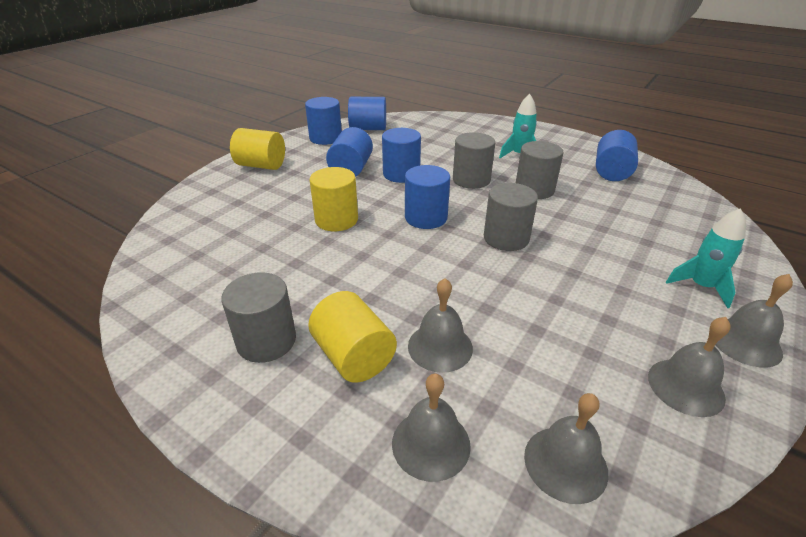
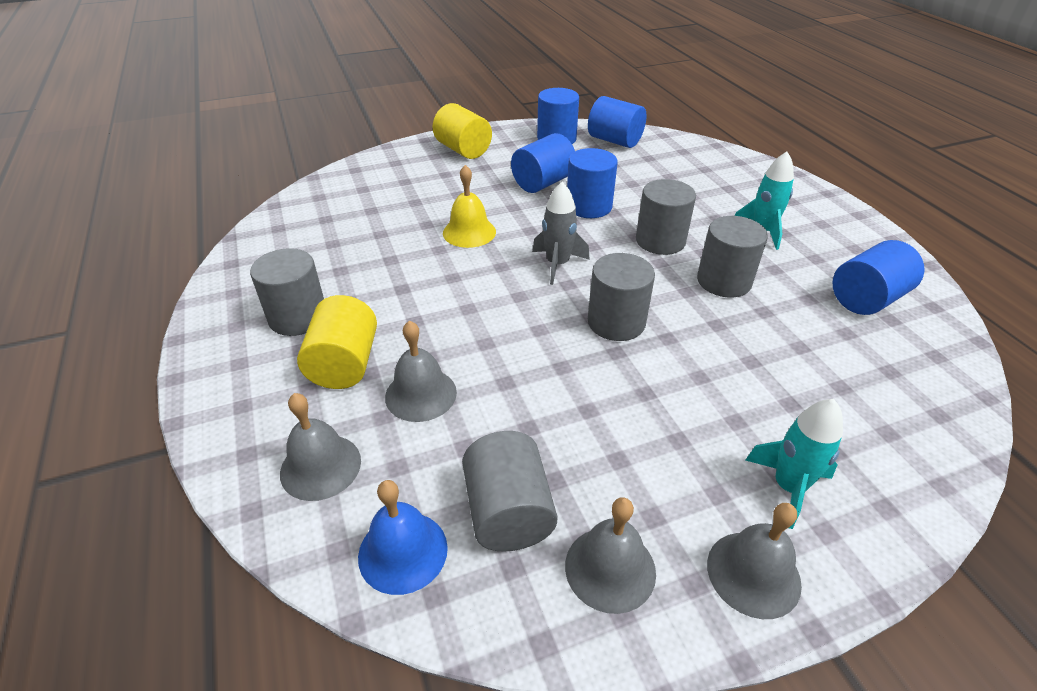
camera: 35 degrees right, 5 degrees up
yellow cylinder [309,167,358,231] -> yellow bell [443,165,496,248]
blue cylinder [405,165,450,229] -> grey rocket [532,182,590,285]
grey bell [524,393,608,504] -> blue bell [358,480,448,595]
none -> grey cylinder [462,431,558,551]

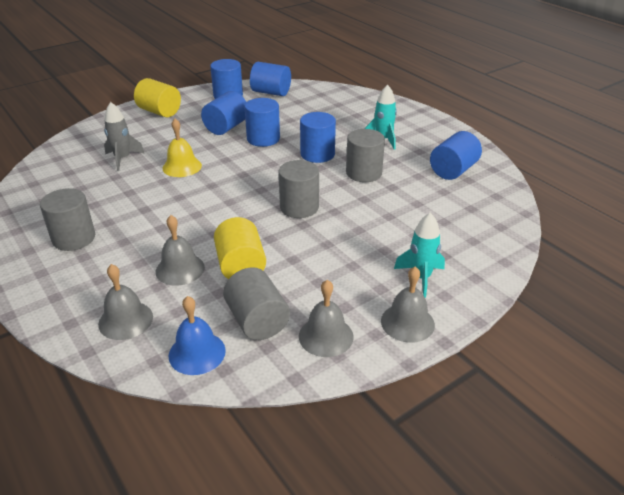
camera: 15 degrees left, 5 degrees down
yellow cylinder [297,295,377,389] -> yellow cylinder moved to [214,217,266,279]
grey rocket [532,182,590,285] -> grey rocket moved to [104,102,145,171]
grey cylinder [636,179,696,255] -> blue cylinder [300,112,336,163]

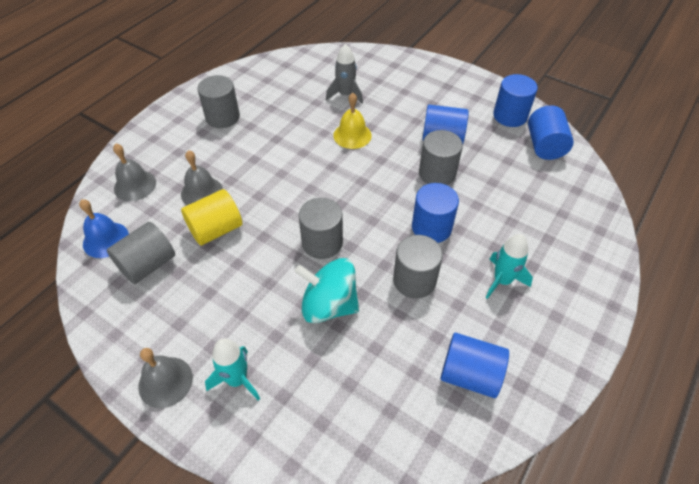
camera: 70 degrees right, 15 degrees up
yellow cylinder [134,78,181,117] -> none
blue cylinder [244,98,280,147] -> grey cylinder [419,130,463,185]
grey bell [299,280,354,357] -> none
none -> turquoise spinning top [295,258,359,323]

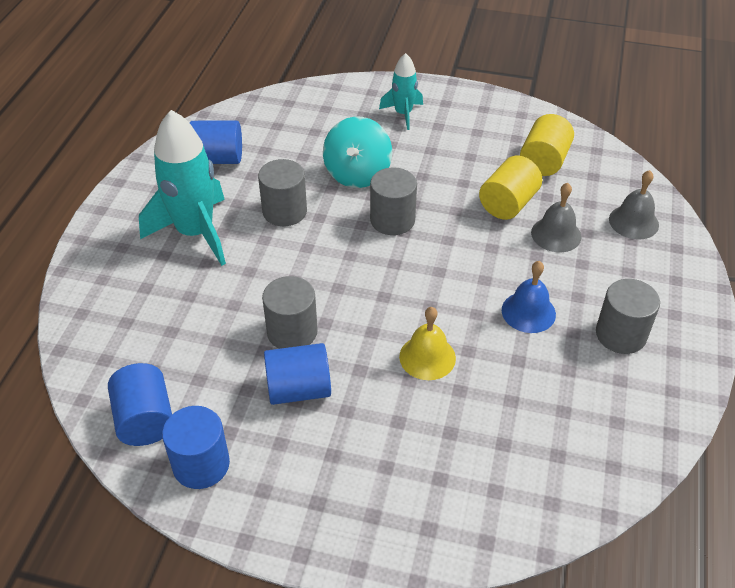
camera: 160 degrees right, 5 degrees down
blue bell [79,199,129,258] -> blue bell moved to [502,261,556,333]
grey cylinder [107,222,175,284] -> yellow cylinder [520,114,574,176]
grey bell [138,348,193,408] -> none
turquoise spinning top [295,258,359,323] -> turquoise spinning top turned 105 degrees clockwise [323,117,392,188]
grey rocket [326,44,363,104] -> none
blue cylinder [412,183,459,243] -> none
turquoise rocket [485,234,533,299] -> turquoise rocket [139,110,226,266], size x1.87

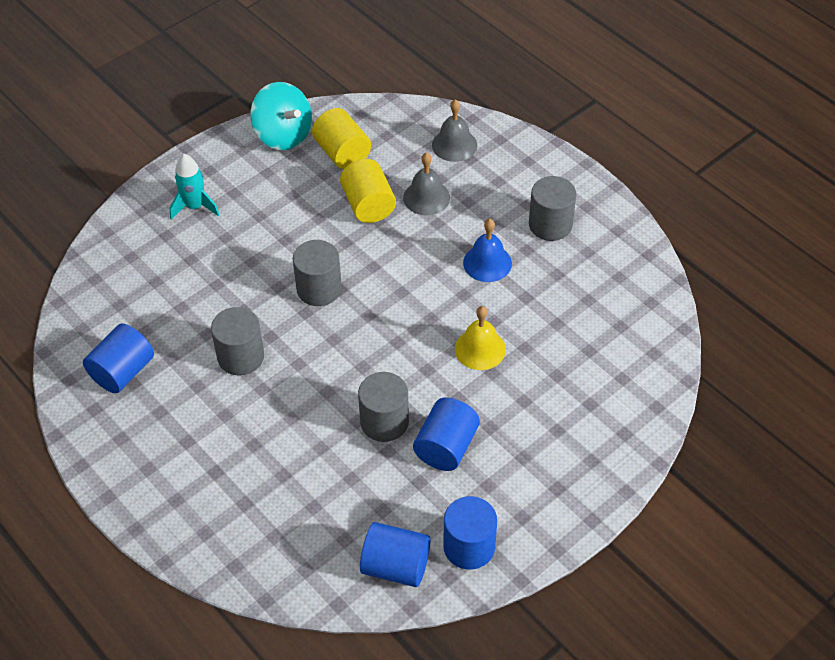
camera: 55 degrees left, 5 degrees up
turquoise rocket [139,110,226,266] -> none
turquoise spinning top [323,117,392,188] -> turquoise spinning top moved to [250,82,312,150]

